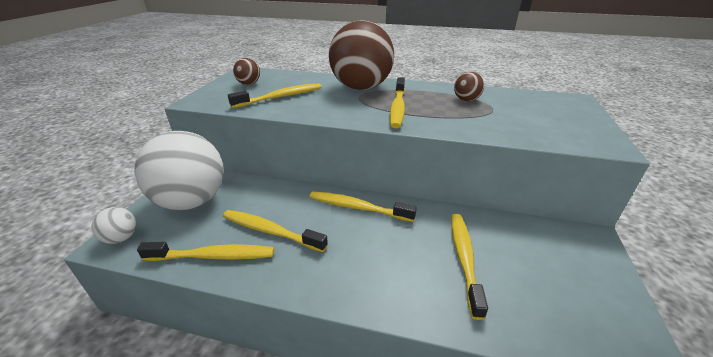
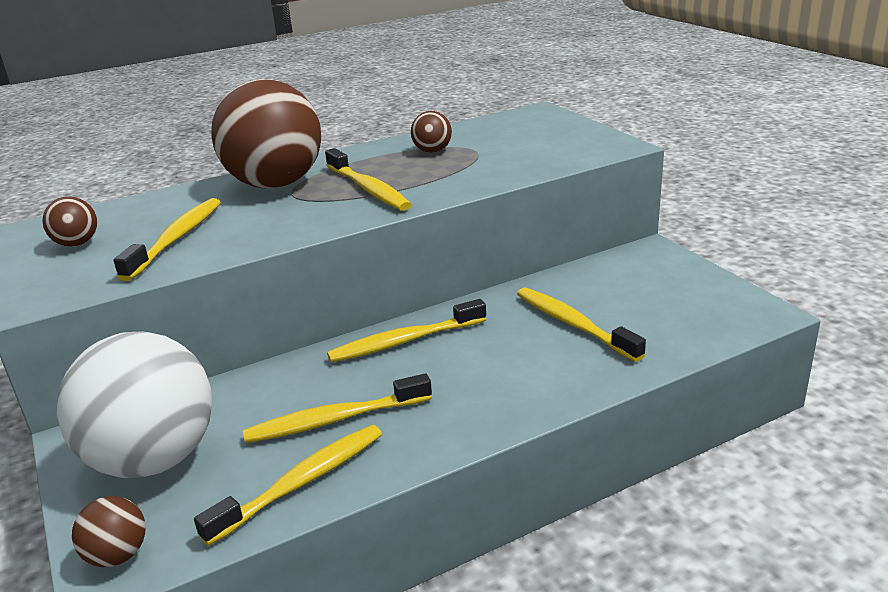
camera: 40 degrees left, 5 degrees down
white ball [91,207,136,244] -> brown ball [72,496,146,567]

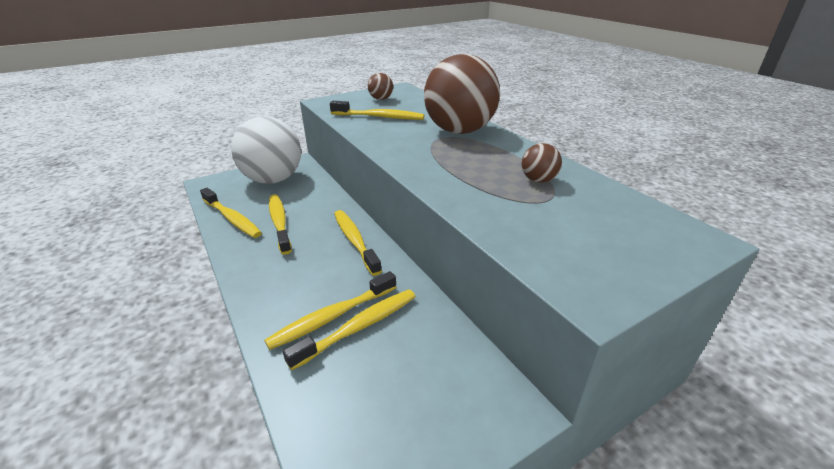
camera: 85 degrees right, 5 degrees up
brown ball [72,496,146,567] -> none
yellow toothbrush [325,148,412,211] -> yellow toothbrush moved to [264,271,397,350]

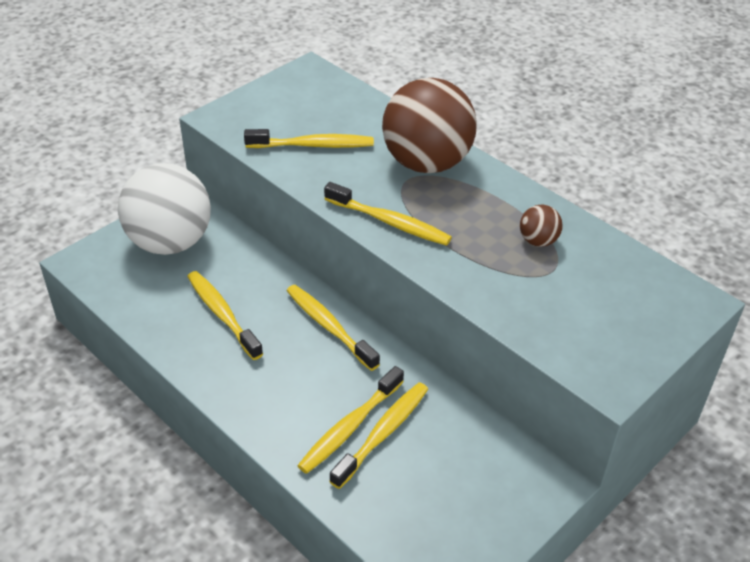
camera: 15 degrees left, 10 degrees up
yellow toothbrush [200,188,262,238] -> yellow toothbrush moved to [324,182,452,246]
brown ball [368,73,393,100] -> none

